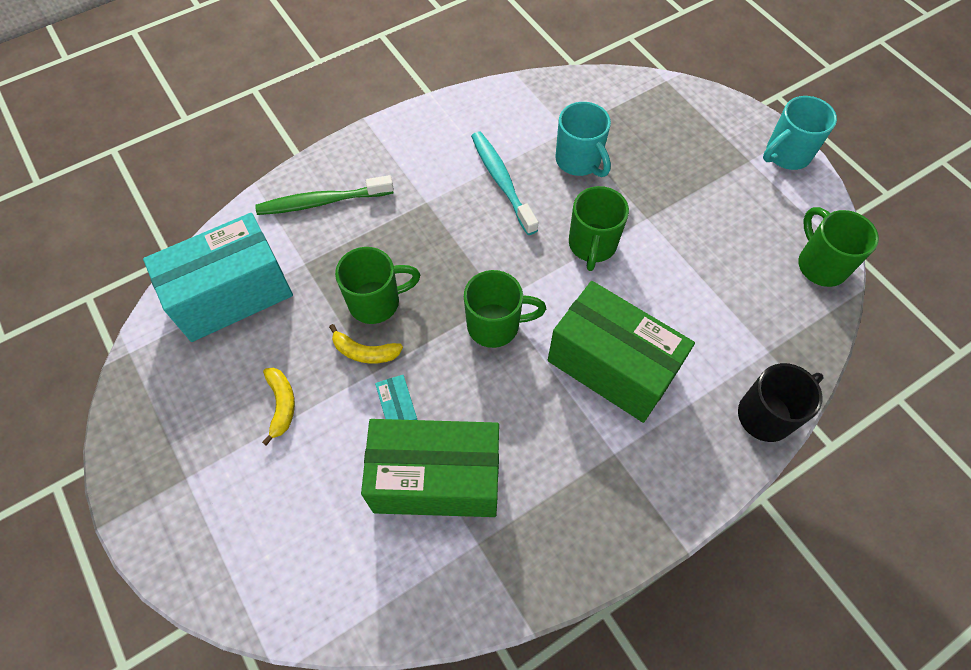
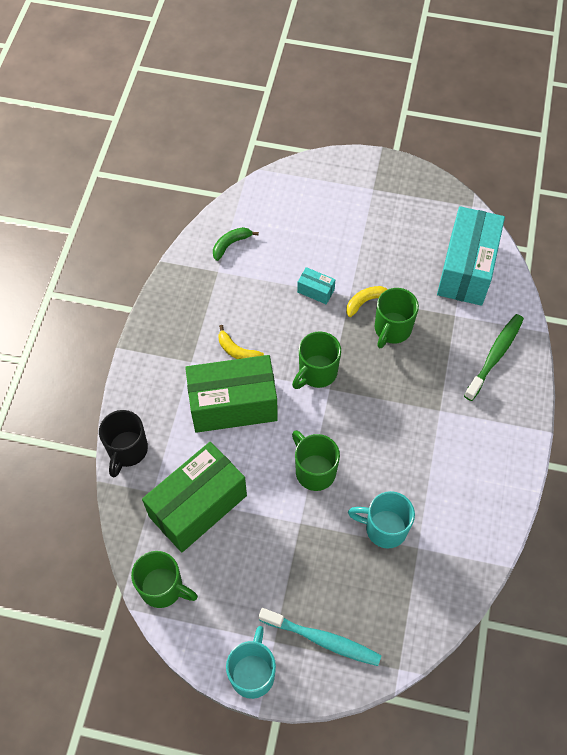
camera: 135 degrees right, 0 degrees up
yellow banana [262,368,295,446] -> yellow banana moved to [218,325,264,359]
green box [361,419,499,517] -> green box moved to [142,442,247,552]
turquoise toothbrush [471,132,538,235] -> turquoise toothbrush moved to [259,608,382,666]
none -> green banana [213,227,259,261]

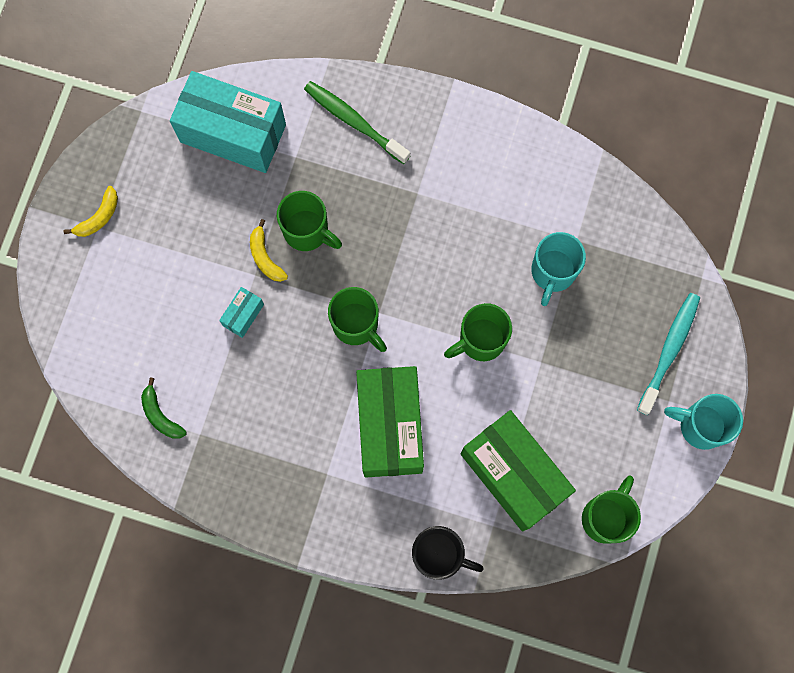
camera: 85 degrees left, 15 degrees up
yellow banana [218,325,264,359] -> yellow banana moved to [64,186,118,237]

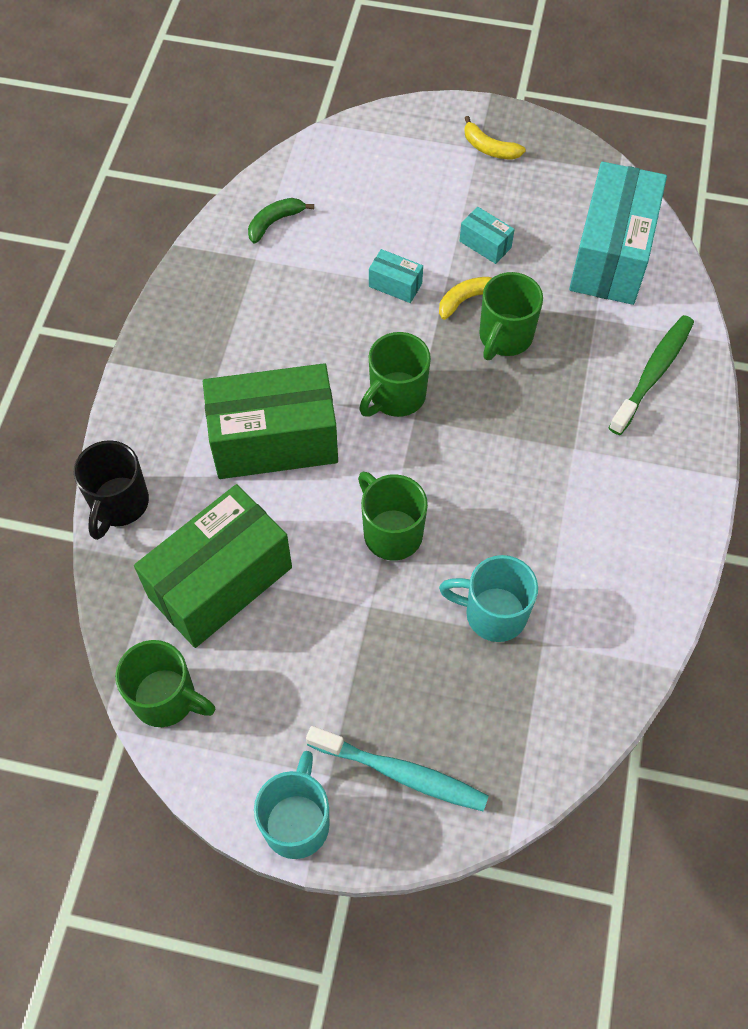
camera: 85 degrees right, 15 degrees down
none -> turquoise box [459,207,515,264]

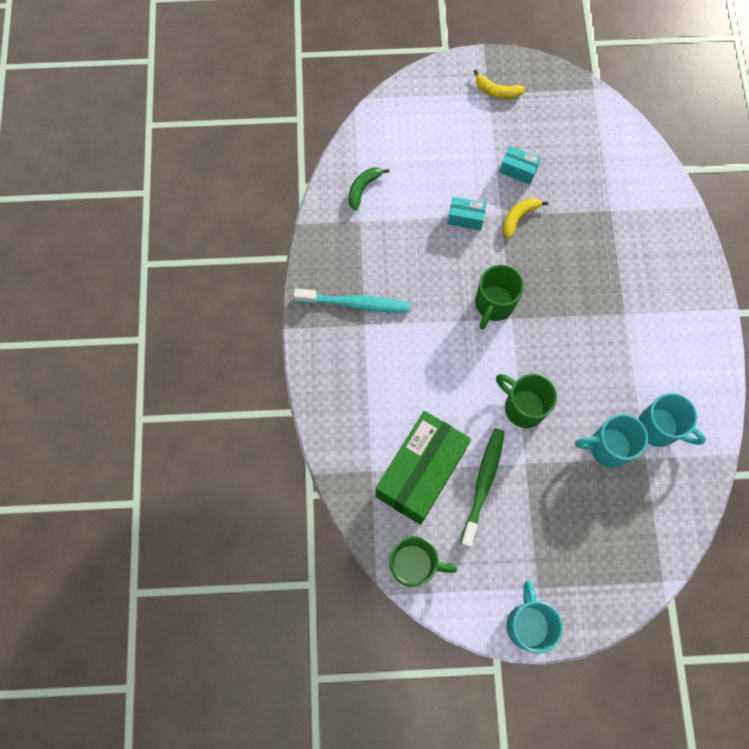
camera: 15 degrees left, 10 degrees up
black mug [74,440,149,540] -> none
green box [203,363,338,479] -> none
turquoise toothbrush [306,726,489,811] -> turquoise toothbrush moved to [294,288,410,313]
green mug [479,272,543,360] -> none
turquoise box [569,162,667,305] -> none
green toothbrush [609,315,694,435] -> green toothbrush moved to [460,428,505,548]
none -> turquoise mug [638,393,706,447]

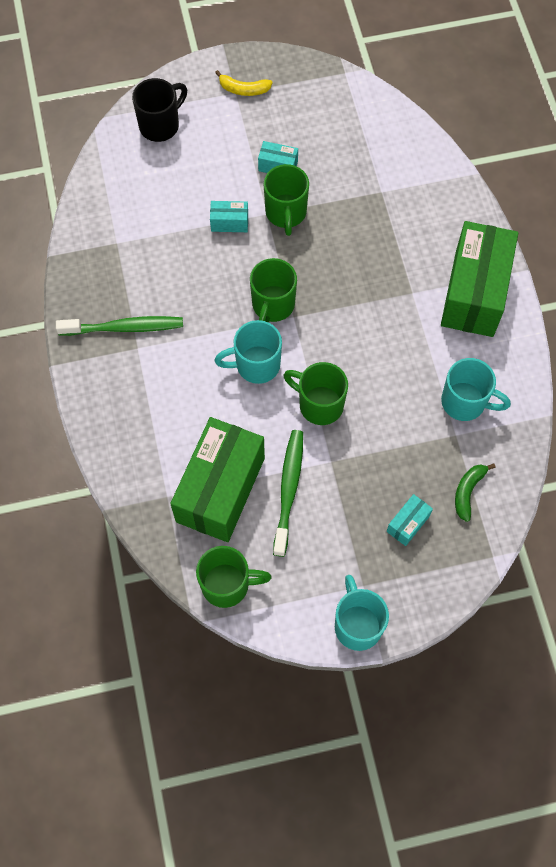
camera: 10 degrees left, 5 degrees down
turquoise toothbrush [294,288,410,313] -> green toothbrush [56,316,183,336]
green banana [349,167,390,210] -> green banana moved to [455,463,496,522]
yellow banana [503,198,549,238] -> green mug [264,164,309,236]
turquoise mug [575,414,648,468] -> turquoise mug moved to [214,320,282,384]
none -> black mug [132,78,187,142]
none -> turquoise box [387,494,433,546]
none -> green box [441,221,518,337]

